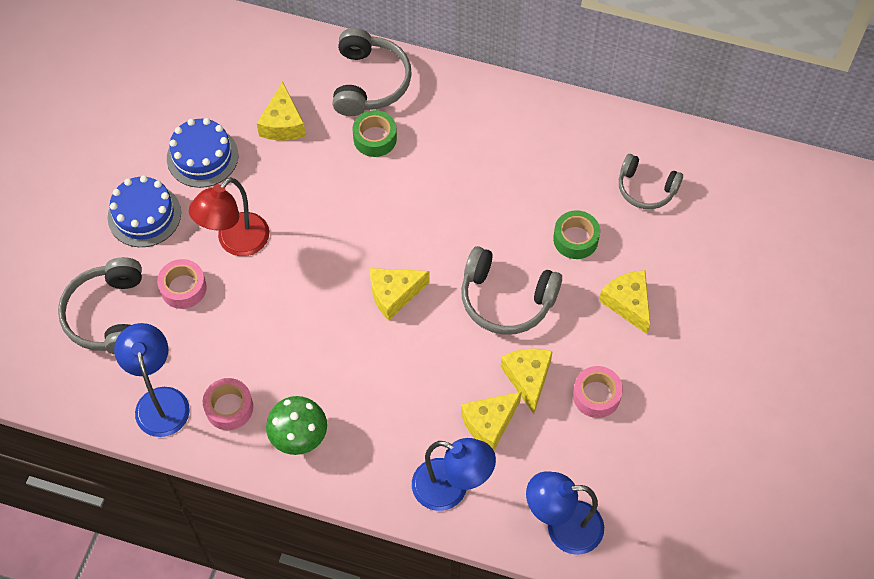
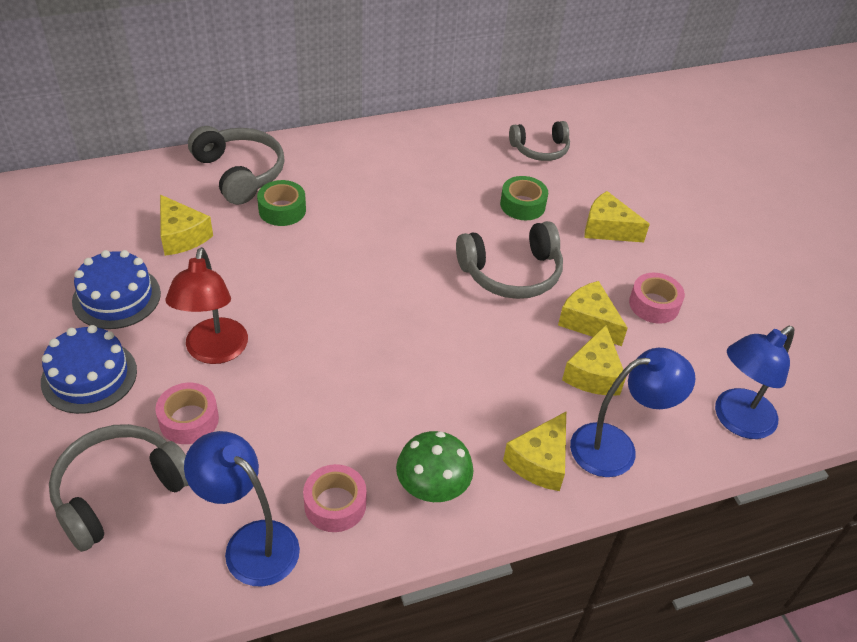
camera: 40 degrees left, 15 degrees down
grey headphones [58,257,142,355] -> grey headphones turned 90 degrees clockwise [49,424,189,552]
yellow cheese [370,268,429,320] -> yellow cheese moved to [503,412,566,491]

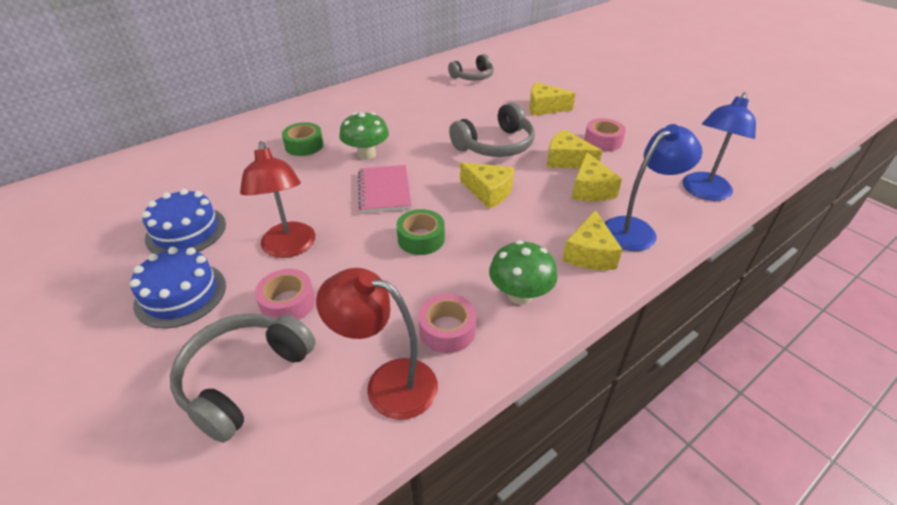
camera: 15 degrees left, 5 degrees down
yellow cheese [160,195,213,256] -> yellow cheese moved to [460,162,514,209]
blue lamp [184,431,300,587] -> red lamp [316,268,438,420]
grey headphones [188,126,285,205] -> none
green tape [500,176,548,220] -> green tape moved to [396,209,445,255]
none -> green mushroom [339,112,389,160]
none -> pink notebook [358,165,411,213]

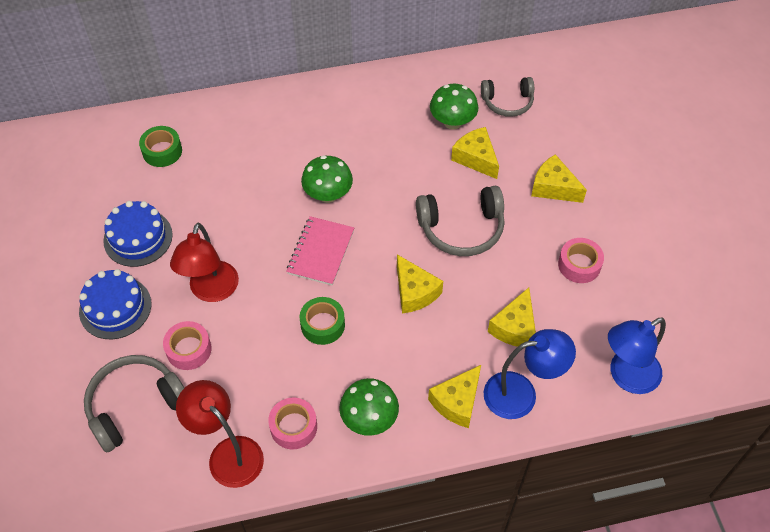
camera: 25 degrees right, 15 degrees up
green tape [282,122,324,156] -> green tape moved to [139,126,182,167]
yellow cheese [547,129,602,169] -> yellow cheese moved to [451,127,499,179]
none -> green mushroom [430,84,478,130]

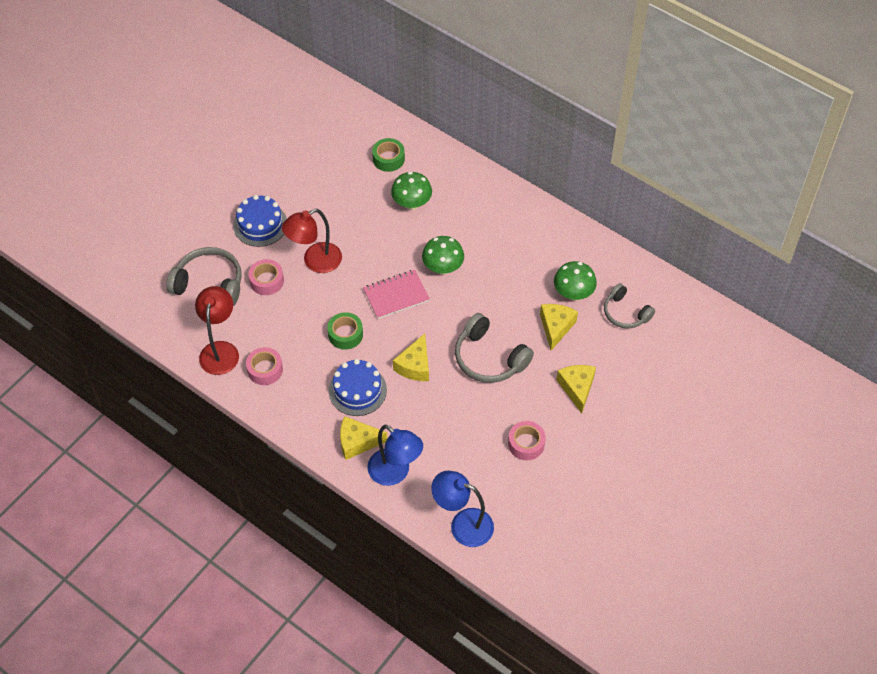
camera: 50 degrees right, 0 degrees up
blue cake [103,201,173,267] -> blue cake moved to [329,359,387,416]
green mushroom [339,378,399,436] -> green mushroom moved to [391,172,432,210]
yellow cheese [488,287,536,347] -> none

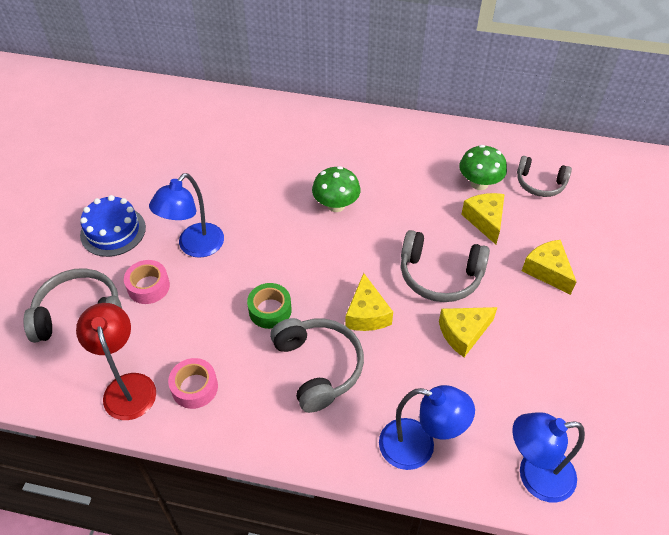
camera: 25 degrees left, 5 degrees down
red lamp [282,209,342,273] -> blue lamp [149,173,224,258]
blue cake [329,359,387,416] -> grey headphones [270,318,364,413]
yellow cheese [340,416,387,460] -> yellow cheese moved to [439,307,497,357]
pink notebook [363,270,430,319] -> none
green tape [372,138,405,172] -> none
green mushroom [391,172,432,210] -> none
pink tape [508,421,546,460] -> none

